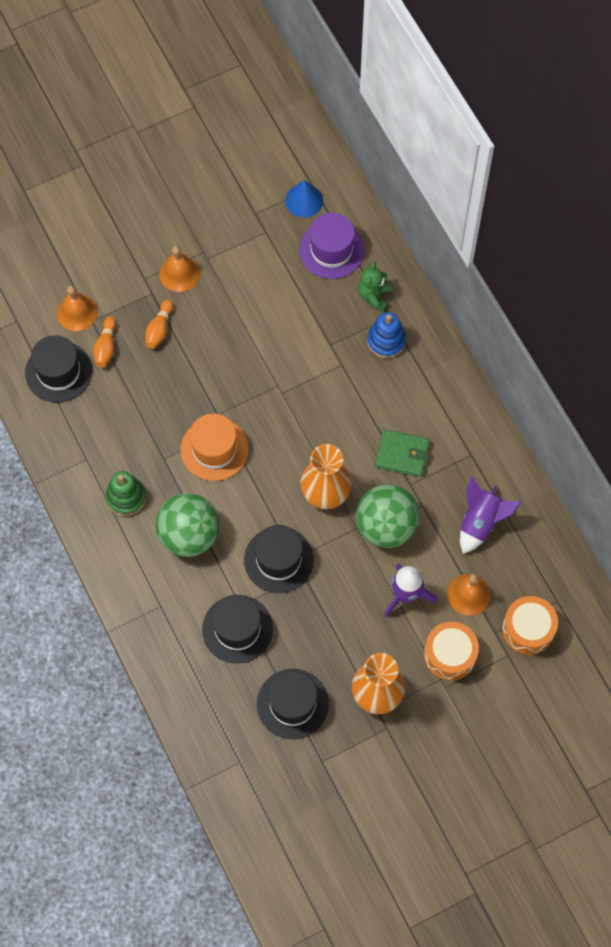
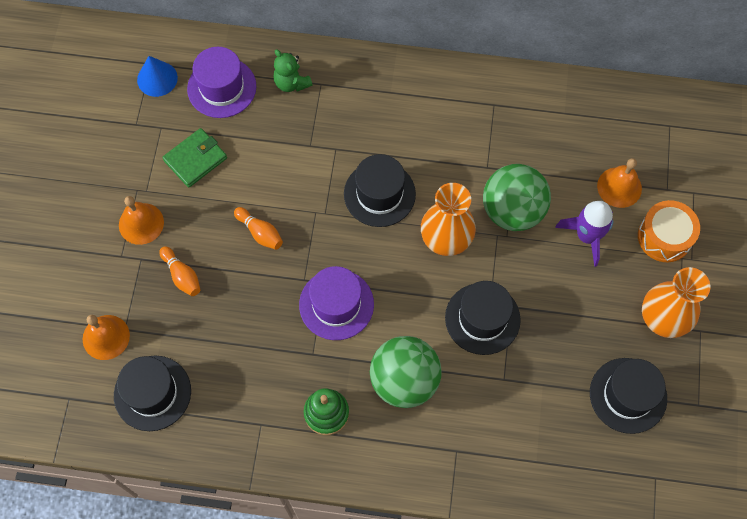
camera: 55 degrees left, 0 degrees up
orange bowling pin [93,316,116,368] -> orange bowling pin moved to [234,207,283,250]
orange hat [181,413,249,481] -> purple hat [299,266,374,340]
black hat [202,595,273,663] -> black hat moved to [344,154,416,227]
blue stacking toy [367,312,406,358] -> none
green wallet [375,429,430,477] -> green wallet moved to [162,128,227,188]
purple rocket [460,476,522,554] -> none
orange drum [502,596,558,655] -> none

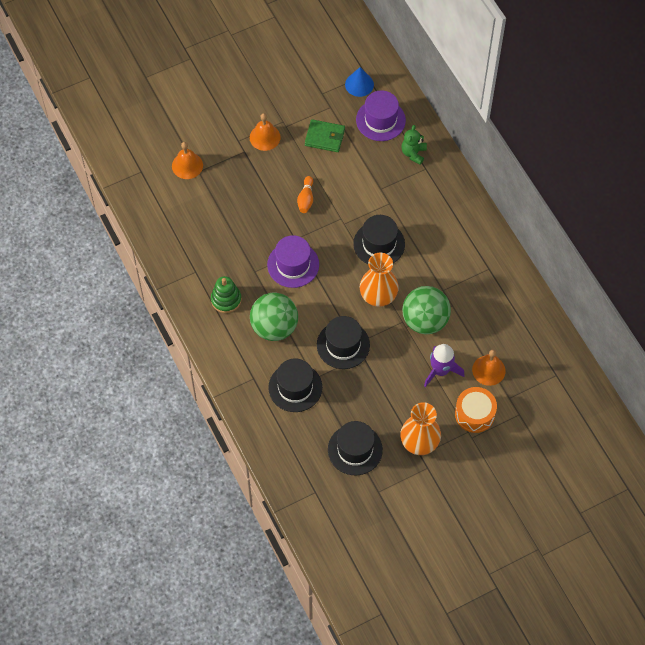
camera: 55 degrees right, 5 degrees down
black hat [114,356,191,431] -> black hat moved to [268,358,322,412]
orange bowling pin [159,246,200,296] -> none

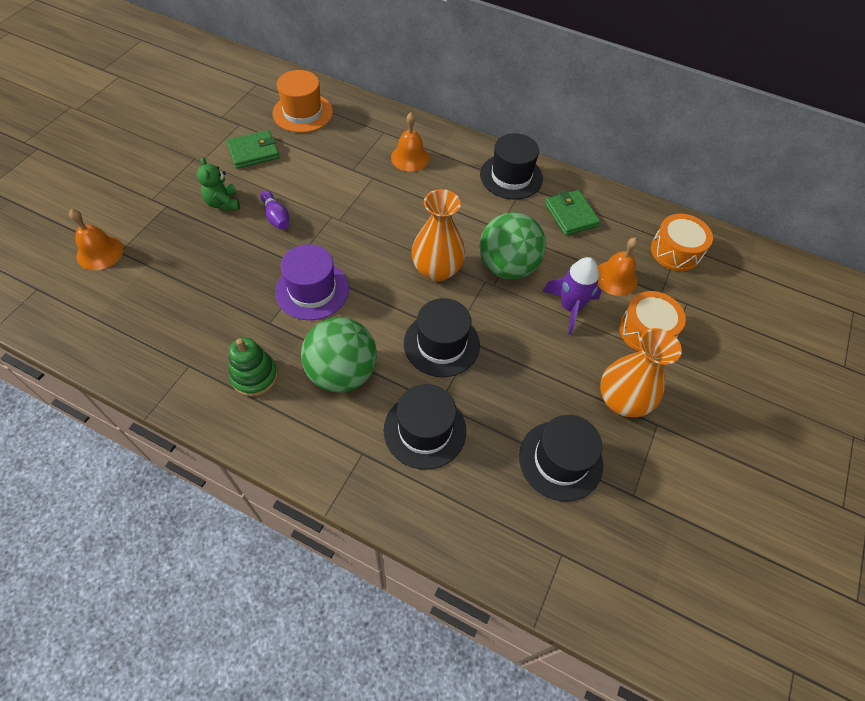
camera: 40 degrees left, 5 degrees down
orange bell [250,113,281,151] -> orange bell moved to [391,113,430,172]
orange bowling pin [297,176,313,213] -> purple bowling pin [260,190,289,230]
blue cone [345,67,374,97] -> none
black hat [353,215,405,264] -> black hat moved to [480,133,543,200]
purple hat [356,90,406,141] -> orange hat [273,70,333,133]
green teddy bear [401,125,427,165] -> green teddy bear moved to [197,157,240,211]
none -> green wallet [545,190,600,236]
none -> orange drum [651,214,713,271]

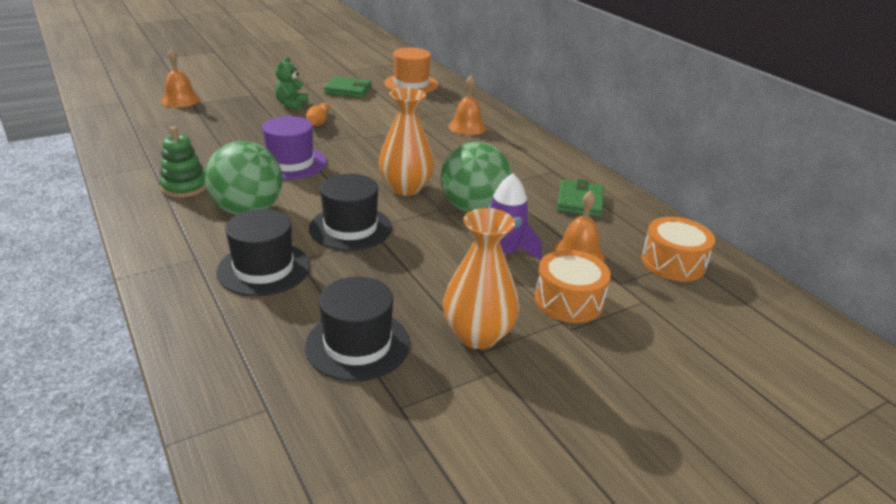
camera: 35 degrees right, 25 degrees down
purple bowling pin [260,190,289,230] -> orange bowling pin [306,103,329,126]
black hat [480,133,543,200] -> none

